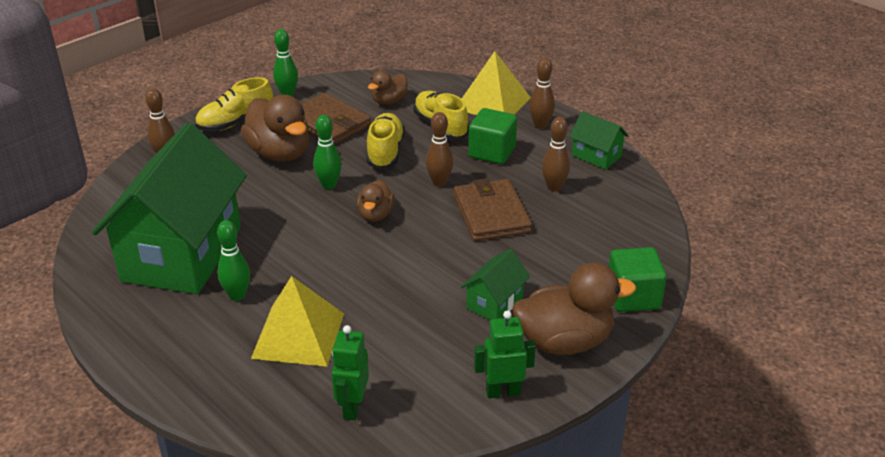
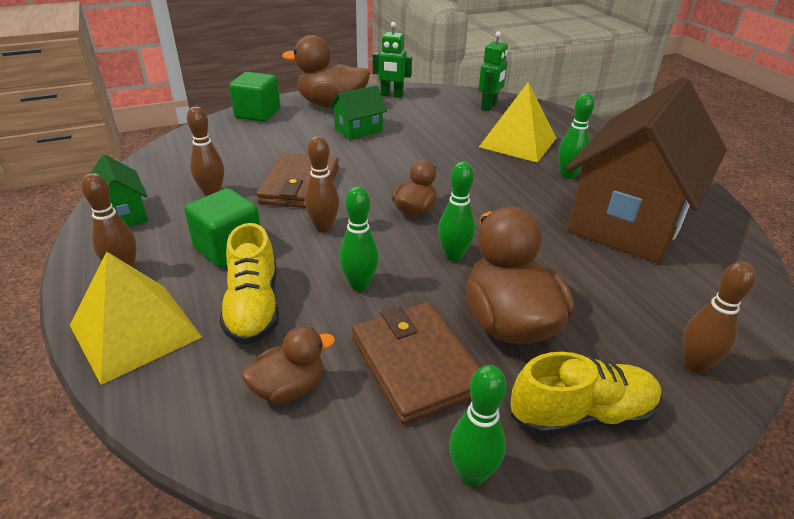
camera: 160 degrees left, 0 degrees up
green house [92,123,247,294] -> brown house [566,77,727,263]
yellow shoe [367,113,405,169] -> green bowling pin [339,186,379,291]

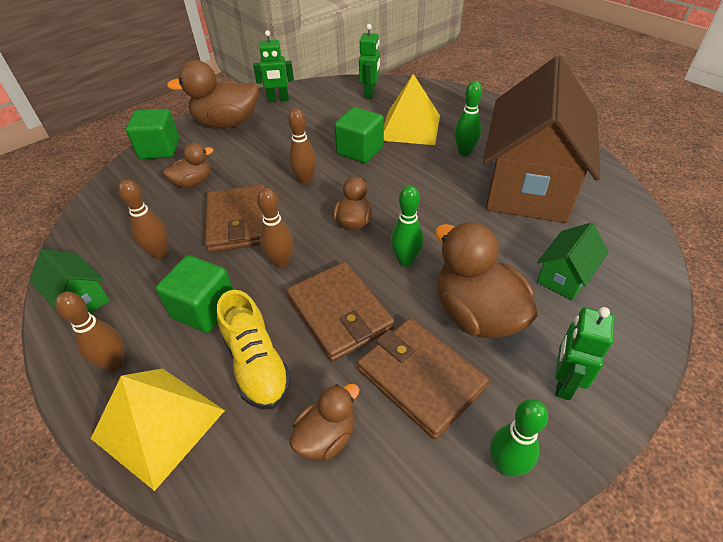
camera: 15 degrees left, 10 degrees up
green house [330,85,387,140] -> green house moved to [537,223,609,301]
green bowling pin [339,186,379,291] -> brown wallet [286,262,395,362]
yellow shoe [510,352,662,436] -> green robot [555,307,615,400]
brown bowling pin [683,262,756,373] -> brown bowling pin moved to [288,108,316,184]
none -> brown duck [163,143,214,188]
none -> green cube [334,107,384,163]

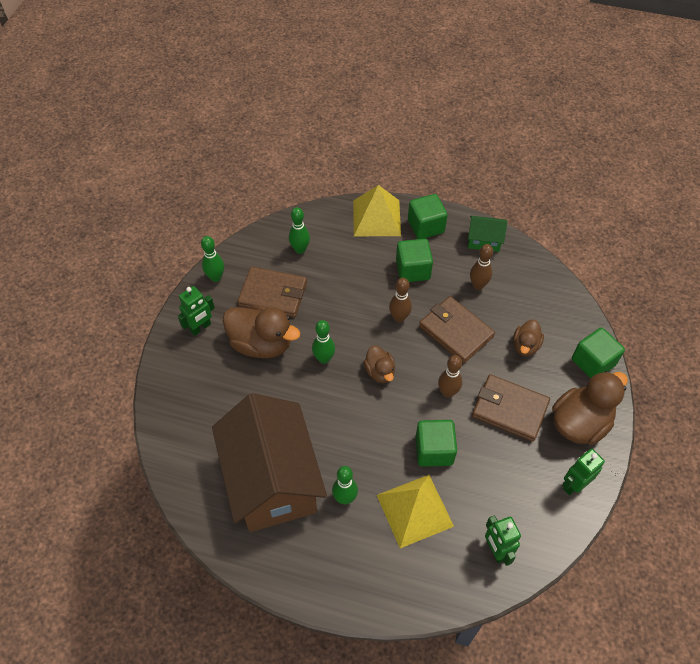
camera: 145 degrees right, 10 degrees up
brown bowling pin [55,292,124,371] -> green cube [408,194,448,239]
yellow shoe [217,290,292,410] -> none
brown wallet [286,262,395,362] -> brown wallet moved to [472,374,550,442]
brown duck [289,384,359,460] -> green bowling pin [289,207,310,254]
green house [537,223,609,301] -> none
green robot [555,307,615,400] -> green robot turned 60 degrees clockwise [178,286,215,336]

